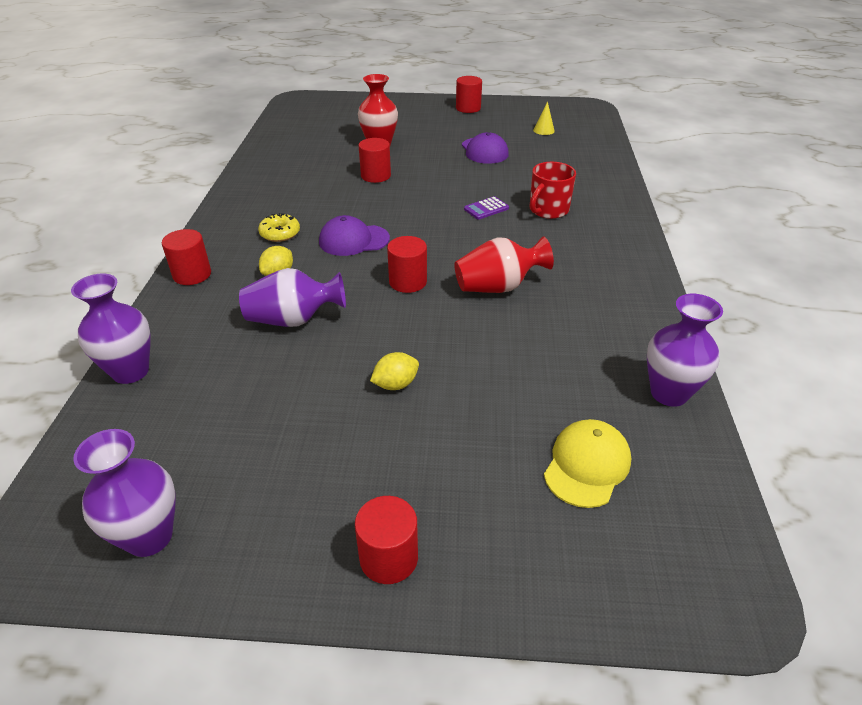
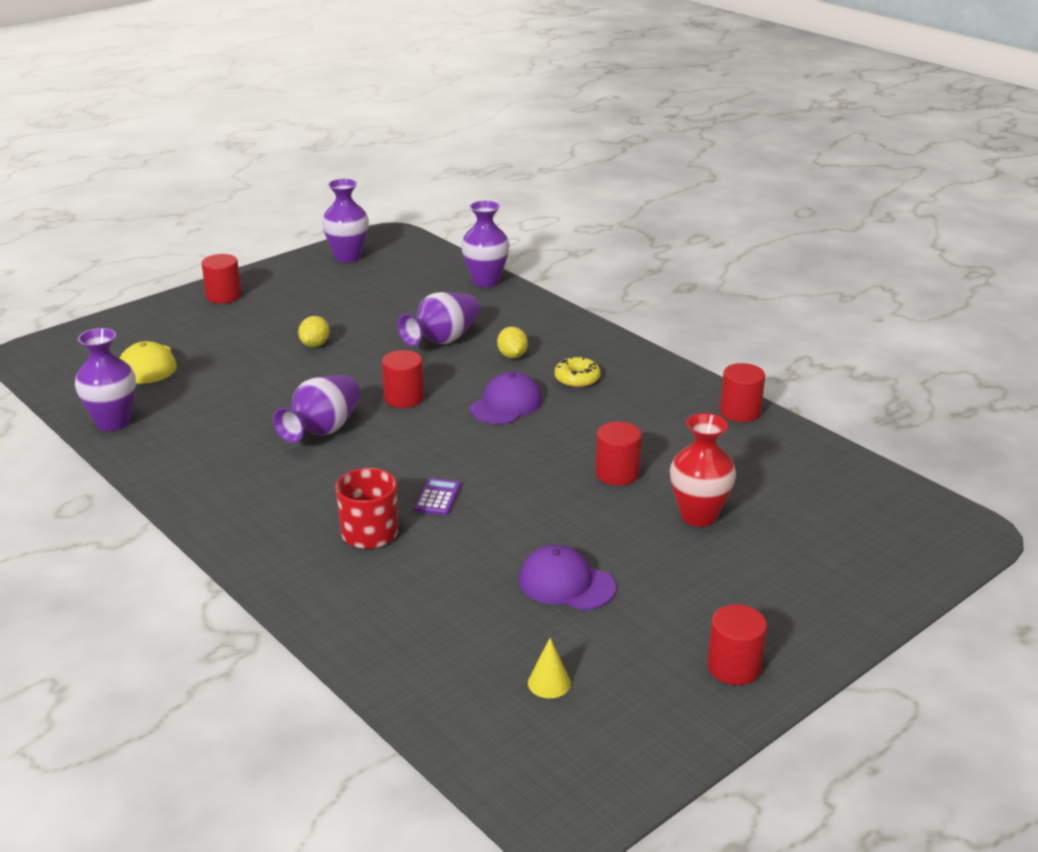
camera: 135 degrees right, 10 degrees down
red cylinder [162,229,211,285] -> red cylinder moved to [720,363,765,422]
red vase [454,236,554,293] -> purple vase [273,375,361,443]

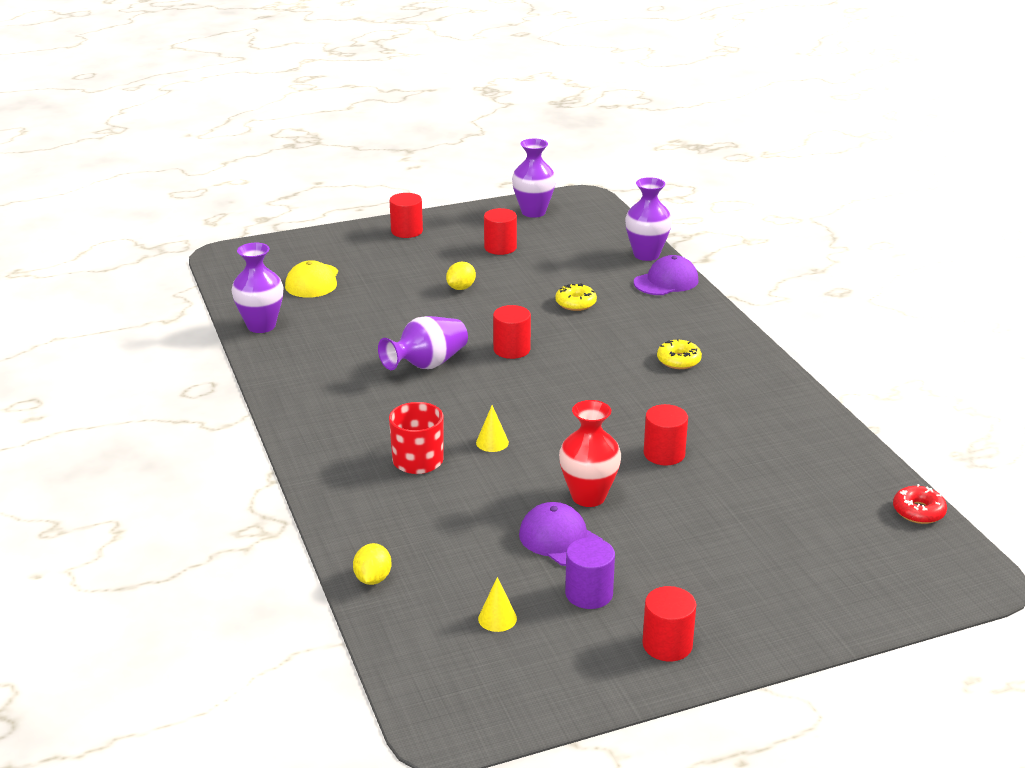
camera: 20 degrees right, 0 degrees up
purple vase [397,292,480,346] -> yellow donut [555,283,597,311]
purple calculator [414,478,461,515] -> yellow cone [476,405,509,452]
purple cap [470,372,543,424] -> purple cap moved to [634,255,699,295]
yellow lemon [497,327,528,358] -> yellow lemon moved to [353,543,392,585]
red vase [670,413,736,527] -> red vase moved to [559,400,621,507]
red cylinder [720,363,765,422] -> red cylinder moved to [484,208,517,255]
none -> purple cylinder [565,538,615,609]
none -> red donut [893,484,947,524]

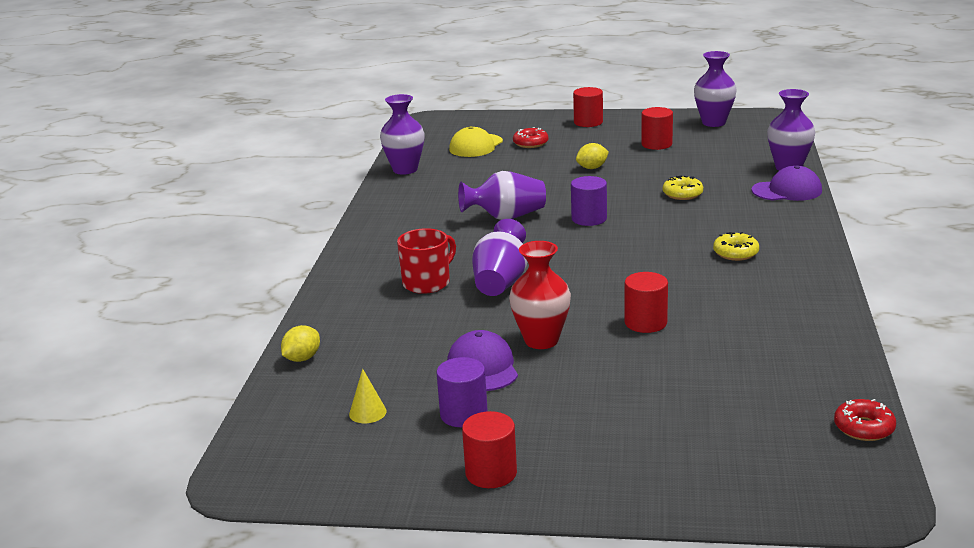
camera: 30 degrees right, 5 degrees down
yellow cone [476,405,509,452] -> purple vase [472,219,528,296]
red cylinder [493,305,531,359] -> purple cylinder [571,176,607,226]
none -> red donut [513,127,549,148]

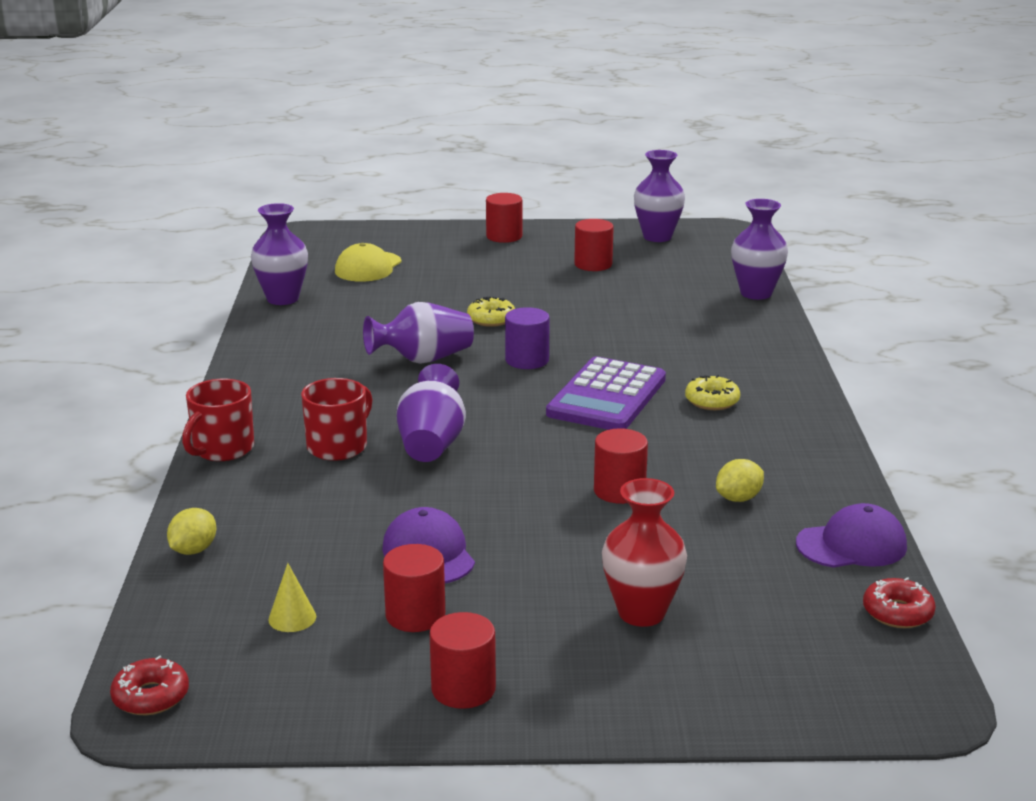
camera: 10 degrees left, 0 degrees up
purple cylinder [436,357,488,427] -> red cylinder [383,544,445,632]
red vase [509,241,571,349] -> red vase moved to [602,478,687,627]
red donut [513,127,549,148] -> red donut moved to [110,655,189,715]
yellow lemon [576,143,609,169] -> yellow lemon moved to [716,459,764,502]
yellow donut [663,175,703,200] -> yellow donut moved to [467,297,515,327]
purple cap [751,165,822,201] -> purple cap moved to [796,503,907,568]
none -> red mug [182,379,254,461]
none -> purple calculator [546,357,666,430]

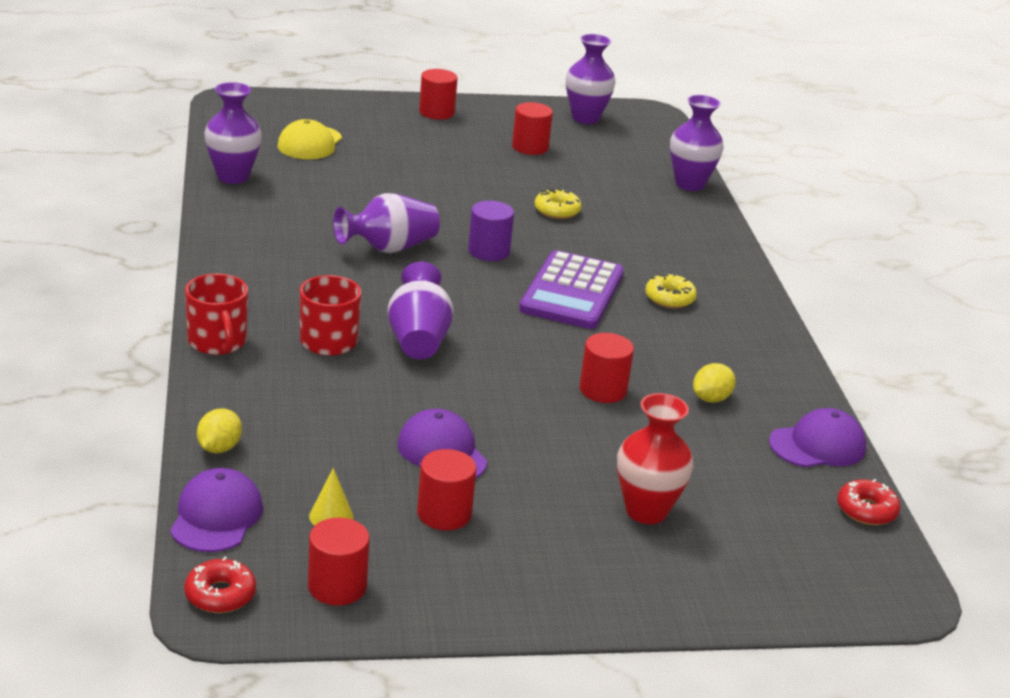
camera: 10 degrees left, 5 degrees up
red mug [182,379,254,461] -> red mug turned 45 degrees counterclockwise [185,274,248,355]
red cylinder [429,612,496,709] -> red cylinder moved to [308,518,370,606]
yellow donut [467,297,515,327] -> yellow donut moved to [534,188,582,219]
none -> purple cap [170,468,263,552]

